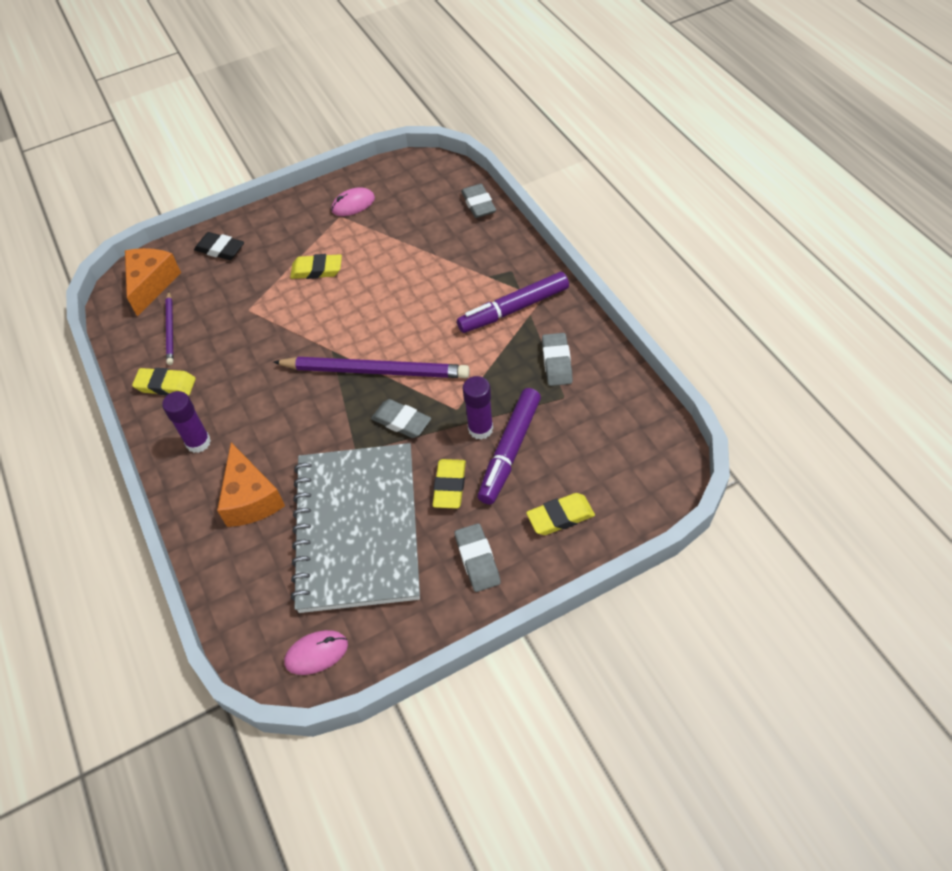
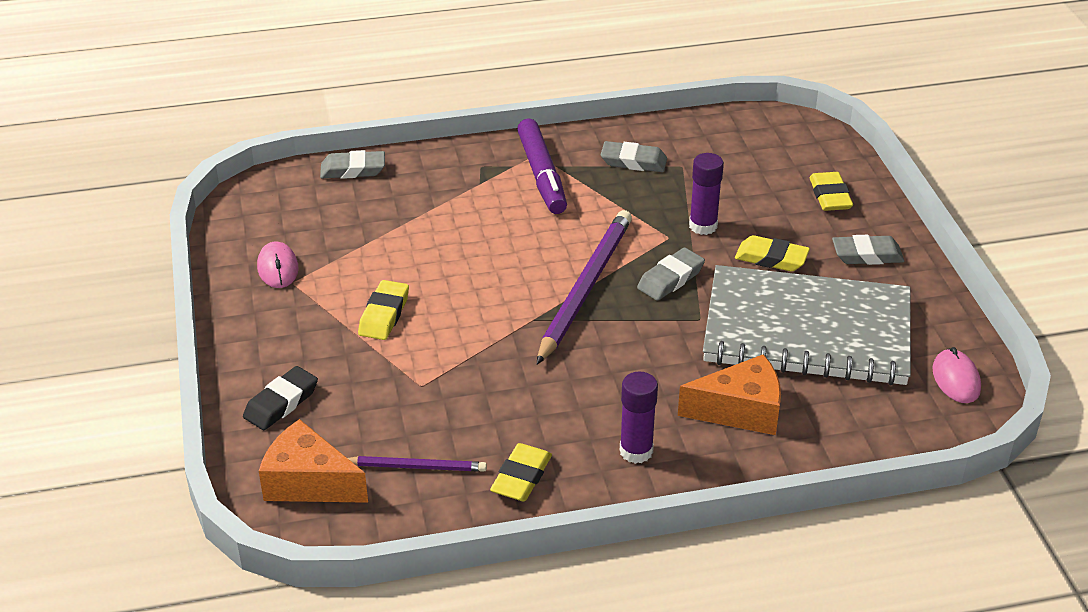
camera: 80 degrees left, 15 degrees down
purple marker [478,388,541,504] -> none

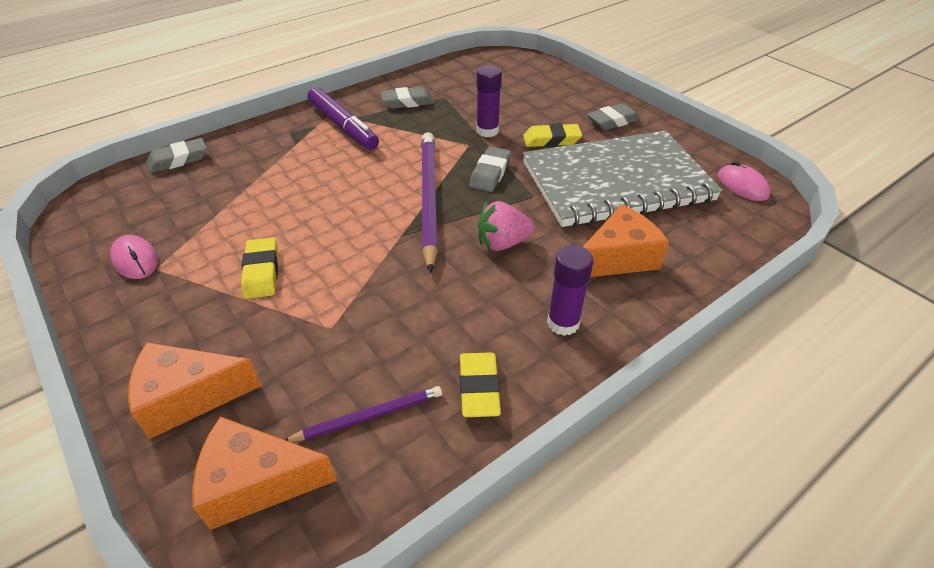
camera: 25 degrees left, 5 degrees up
black eraser [243,366,318,430] -> orange cheese [128,342,261,439]
yellow eraser [809,172,853,211] -> none
none -> pink strawberry [478,201,535,251]

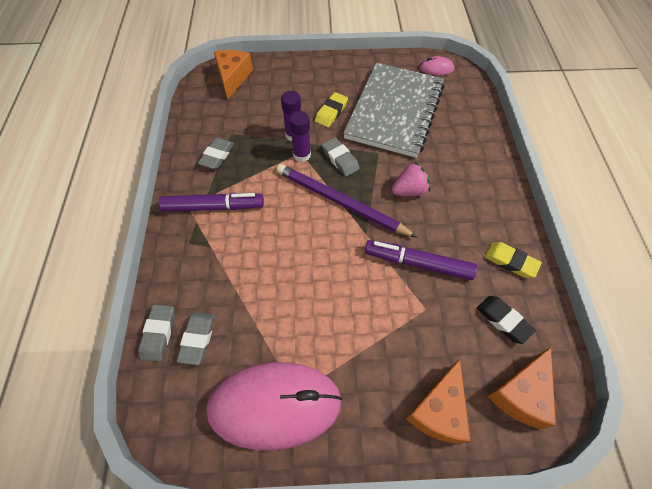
camera: 55 degrees left, 15 degrees up
pink mouse [110,235,158,279] -> pink mouse [206,362,342,451], size x2.41
yellow eraser [241,237,278,299] -> none
purple pencil [285,386,442,442] -> black eraser [477,296,536,344]
pink strawberry [478,201,535,251] -> pink strawberry turned 135 degrees counterclockwise [392,161,430,196]
purple glue stick [547,245,594,336] -> purple glue stick moved to [289,111,311,162]
orange cheese [583,204,669,277] -> orange cheese moved to [214,50,253,99]
grey eraser [587,103,640,130] -> grey eraser moved to [177,312,215,365]
none -> purple marker [365,240,477,280]

